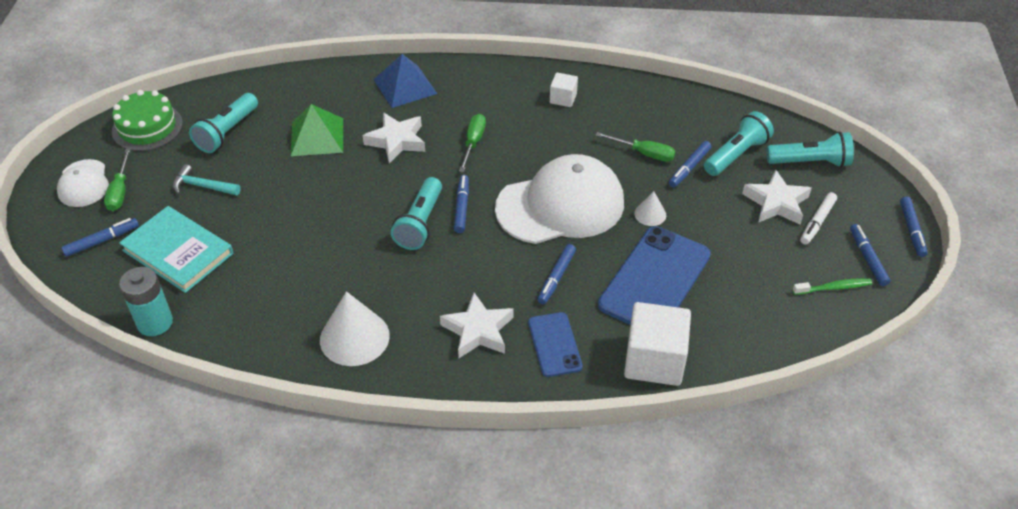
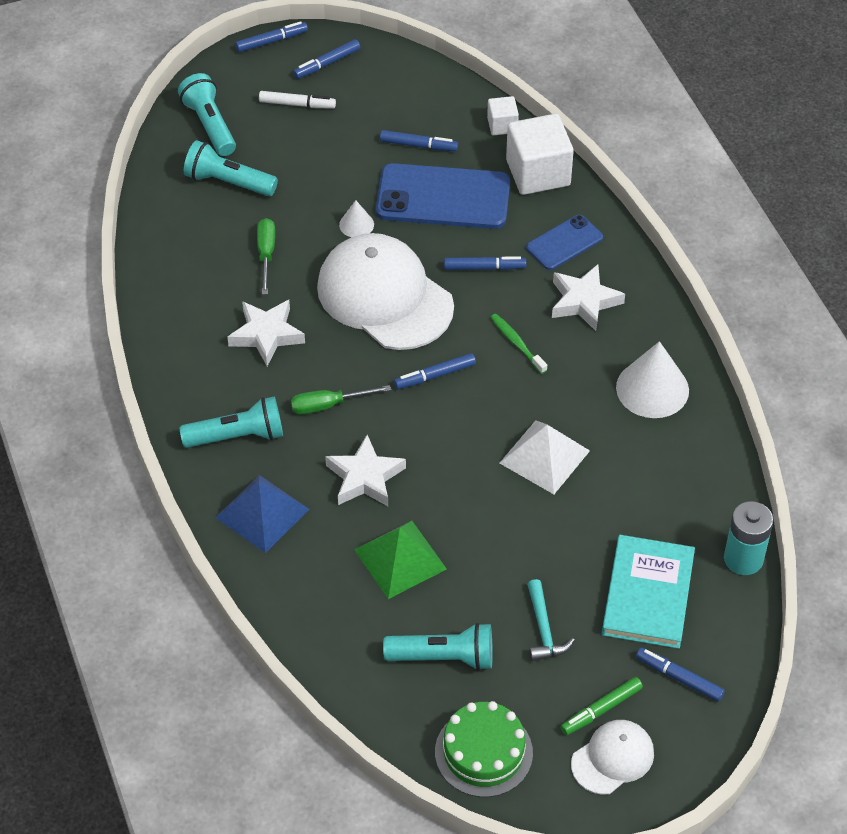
camera: 115 degrees left, 5 degrees up
green screwdriver [104,149,131,211] -> green marker [560,677,643,735]
turquoise flashlight [391,177,442,250] -> turquoise flashlight moved to [179,396,283,448]
white cube [550,73,578,107] -> white cube moved to [487,96,519,135]
blue marker [669,141,711,187] -> blue marker moved to [380,130,458,151]
white star [742,170,812,225] -> white star moved to [227,300,305,366]
green toothbrush [793,278,872,295] -> green toothbrush moved to [490,314,547,374]
none -> white pyramid [500,420,590,494]

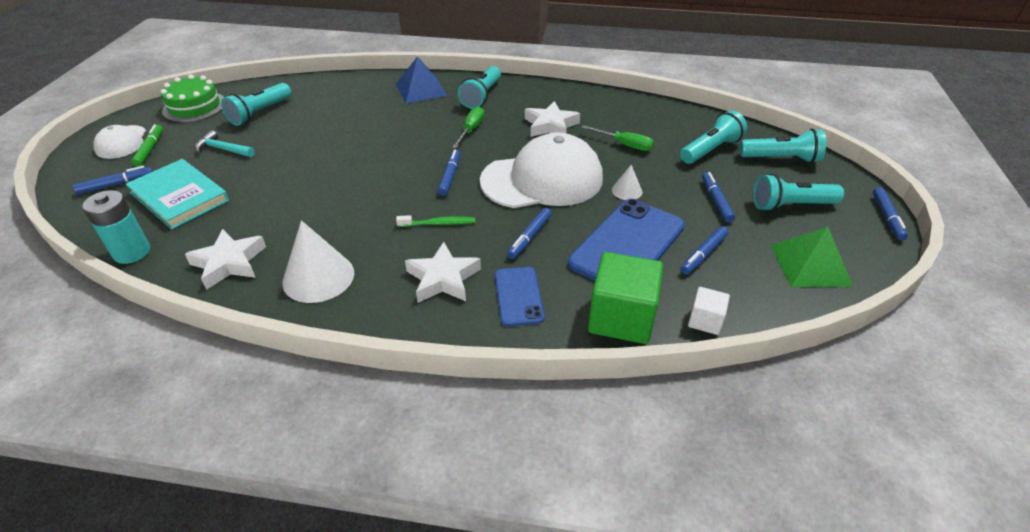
camera: 120 degrees right, 10 degrees down
white marker [259,91,336,109] -> turquoise flashlight [753,174,844,211]
blue marker [293,39,360,79] -> blue marker moved to [702,172,735,223]
white star [325,435,406,506] -> white star moved to [185,229,266,290]
green pyramid [354,521,447,599] -> green pyramid moved to [771,227,853,287]
white pyramid [500,420,590,494] -> none
white cube [506,114,574,195] -> green cube [588,252,663,344]

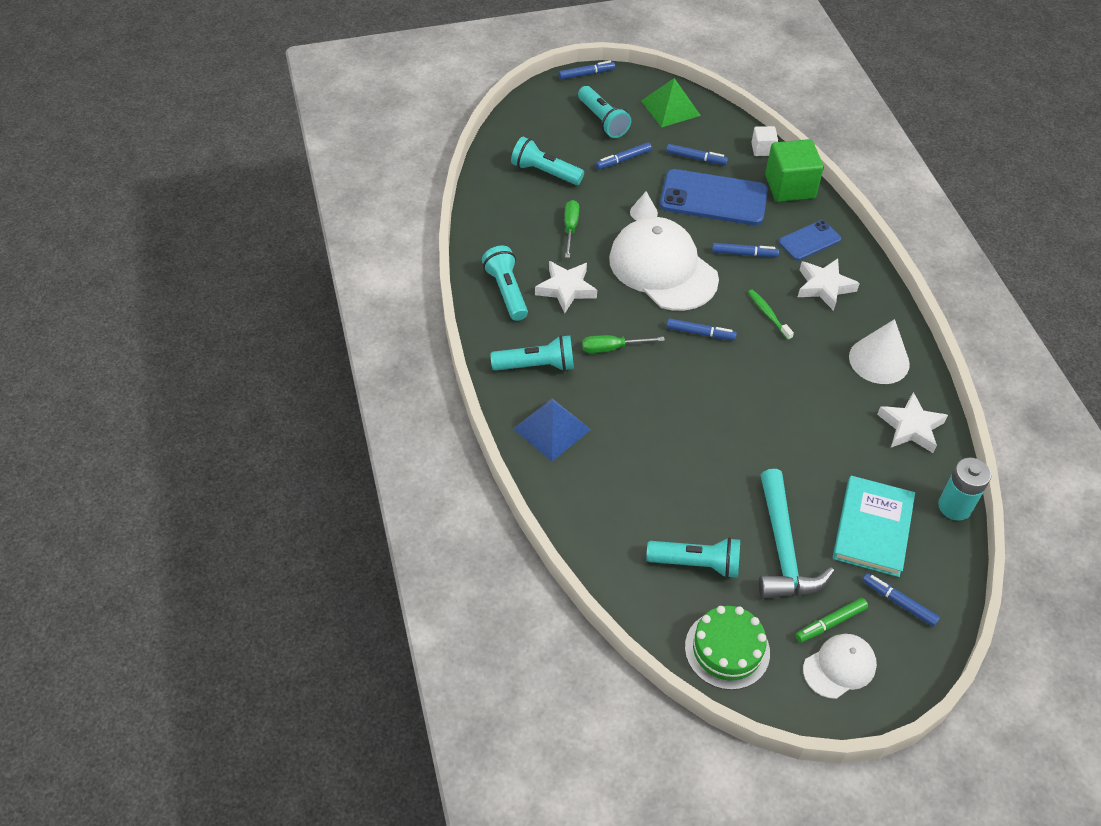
camera: 115 degrees left, 10 degrees up
turquoise hammer [195,130,255,157] -> turquoise hammer [759,469,834,599], size x1.88
blue marker [438,150,460,196] -> blue marker turned 150 degrees counterclockwise [666,318,737,340]
turquoise flashlight [740,129,826,163] -> turquoise flashlight moved to [482,246,528,321]

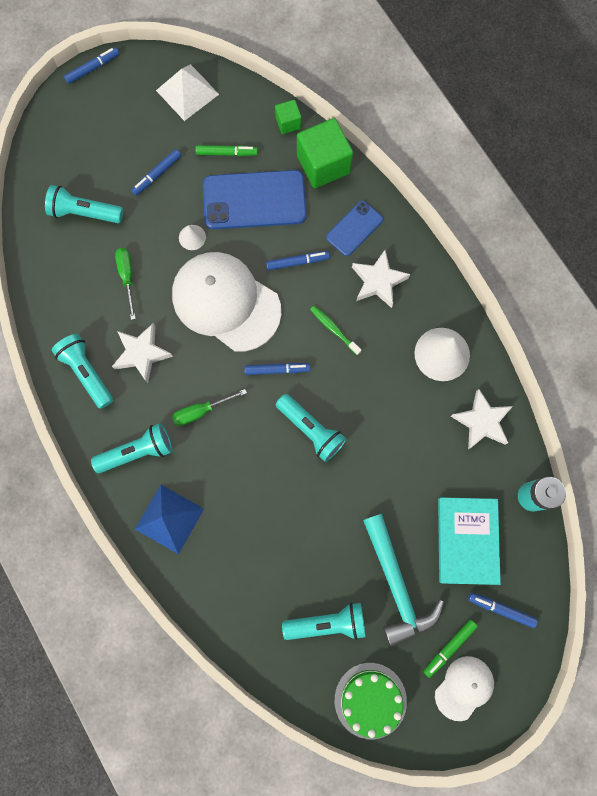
camera: 15 degrees left, 25 degrees up
turquoise flashlight [578,86,631,138] -> turquoise flashlight moved to [276,394,347,462]
green pyramid [641,78,701,127] -> white pyramid [156,64,219,121]
blue marker [666,144,728,165] -> green marker [195,145,258,156]
white cube [751,126,778,156] -> green cube [275,100,301,134]

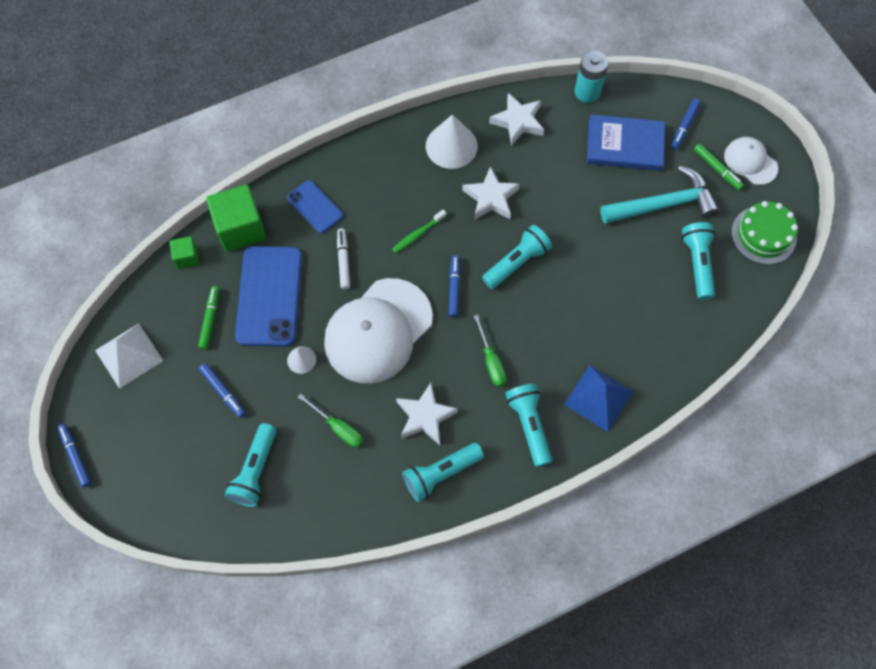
camera: 85 degrees left, 10 degrees down
green screwdriver [115,248,136,320] -> green screwdriver turned 135 degrees counterclockwise [297,394,363,448]
blue marker [266,251,330,271] -> white marker [337,229,350,290]
white star [352,250,410,308] -> white star moved to [462,166,520,220]
turquoise book [438,497,501,585] -> blue book [586,115,665,171]

